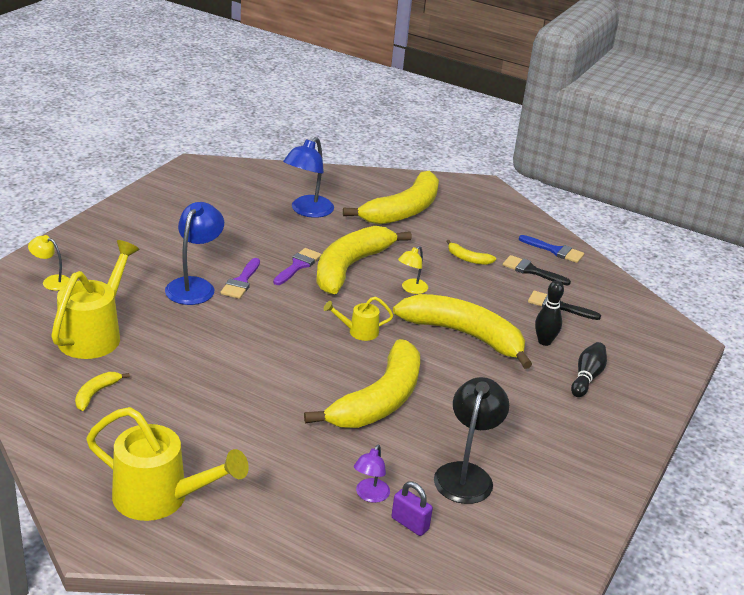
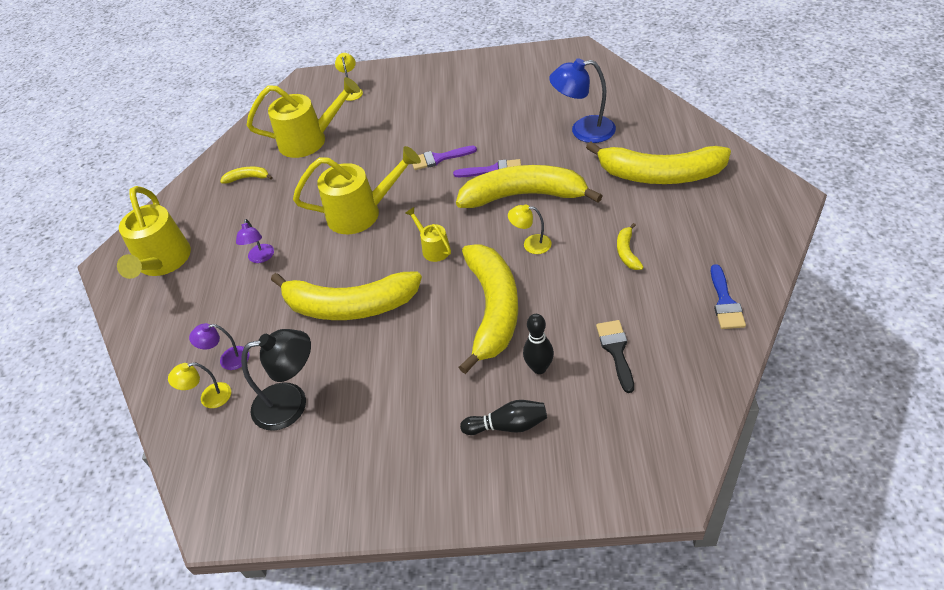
camera: 70 degrees right, 15 degrees up
blue lamp [165,202,224,305] -> none
purple padlock [391,482,433,536] -> yellow lamp [168,362,231,408]
black brush [503,255,571,285] -> none
none -> purple lamp [236,219,274,263]
none -> yellow watering can [293,146,421,234]

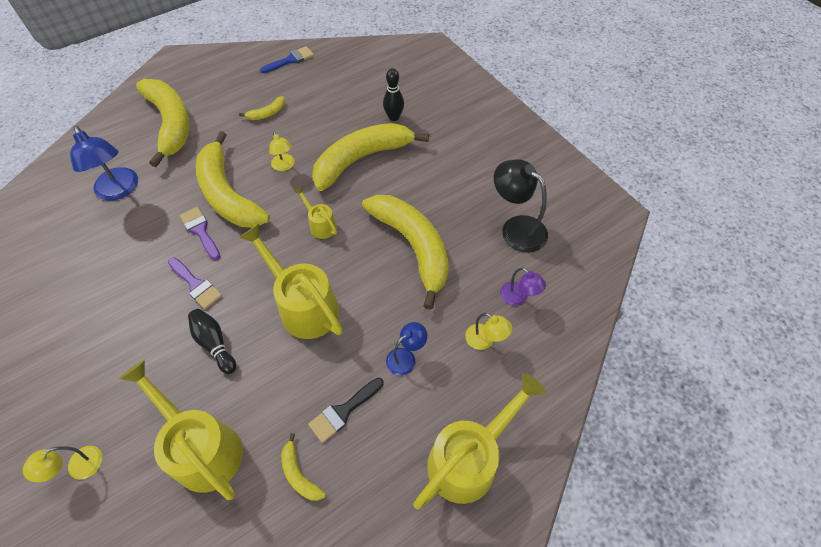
camera: 130 degrees left, 10 degrees up
yellow lamp [168,362,231,408] -> yellow lamp moved to [465,313,513,350]
purple lamp [236,219,274,263] -> blue lamp [386,322,427,376]
yellow watering can [405,207,451,262] -> yellow watering can turned 120 degrees clockwise [294,187,337,239]
black bowling pin [460,400,547,435] -> black bowling pin moved to [188,309,236,374]
black brush [596,320,634,393] -> black brush moved to [308,378,383,443]

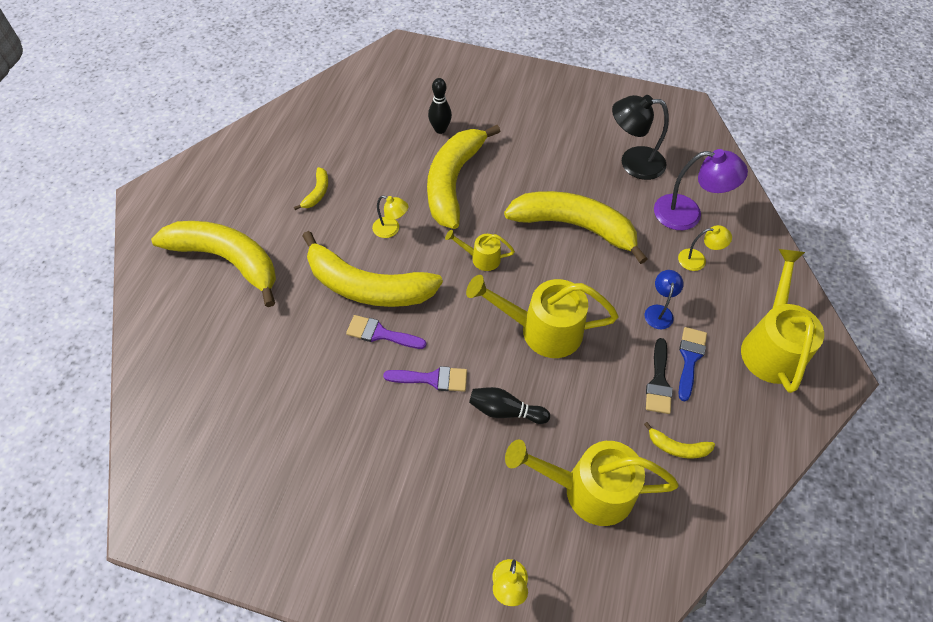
camera: 40 degrees left, 0 degrees up
blue lamp [70,126,138,201] -> none
blue brush [260,46,314,73] -> blue brush moved to [678,327,707,401]
purple lamp [500,267,546,306] -> purple lamp [654,149,748,230], size x1.78

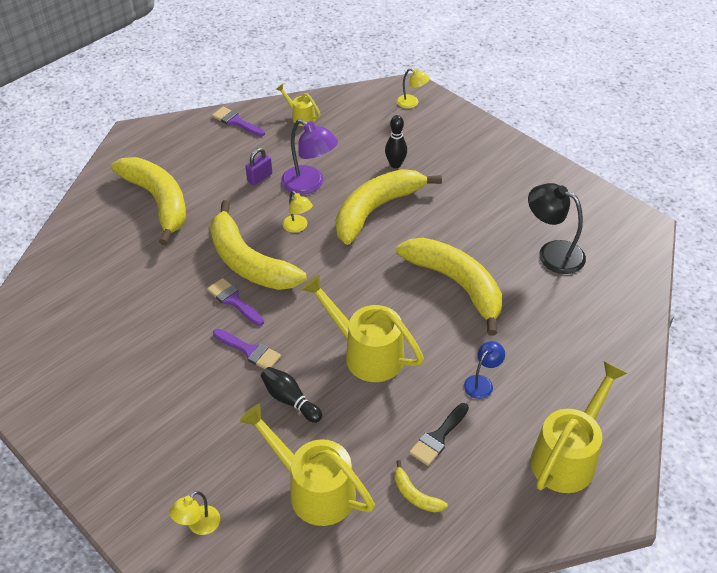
camera: 30 degrees right, 10 degrees down
yellow banana [294,167,328,210] -> purple padlock [245,148,272,185]
yellow watering can [445,230,515,271] -> yellow watering can moved to [276,84,321,126]
purple lamp [654,149,748,230] -> purple lamp moved to [281,119,338,195]
yellow lamp [678,225,732,271] -> yellow lamp moved to [397,68,430,108]
blue brush [678,327,707,401] -> none
none -> purple brush [212,107,265,136]

